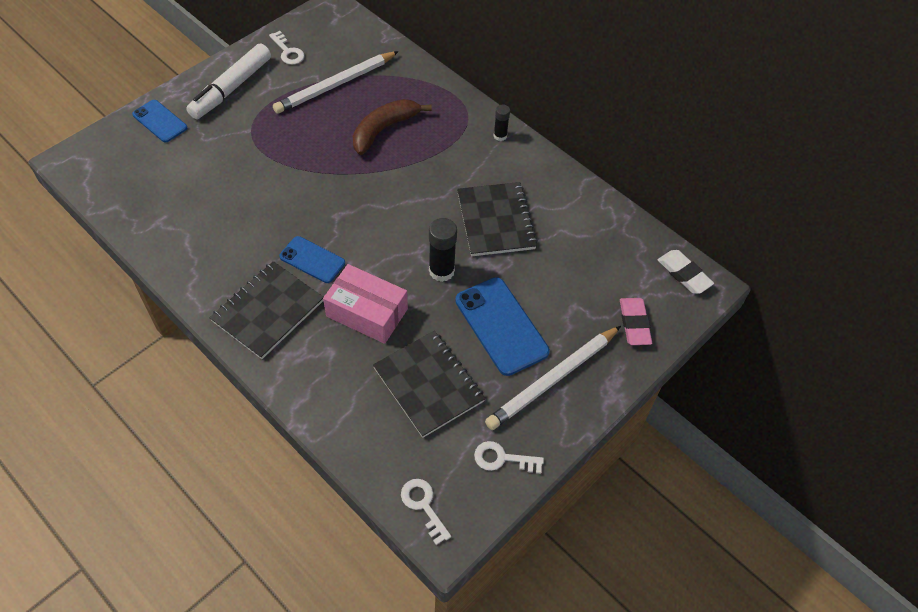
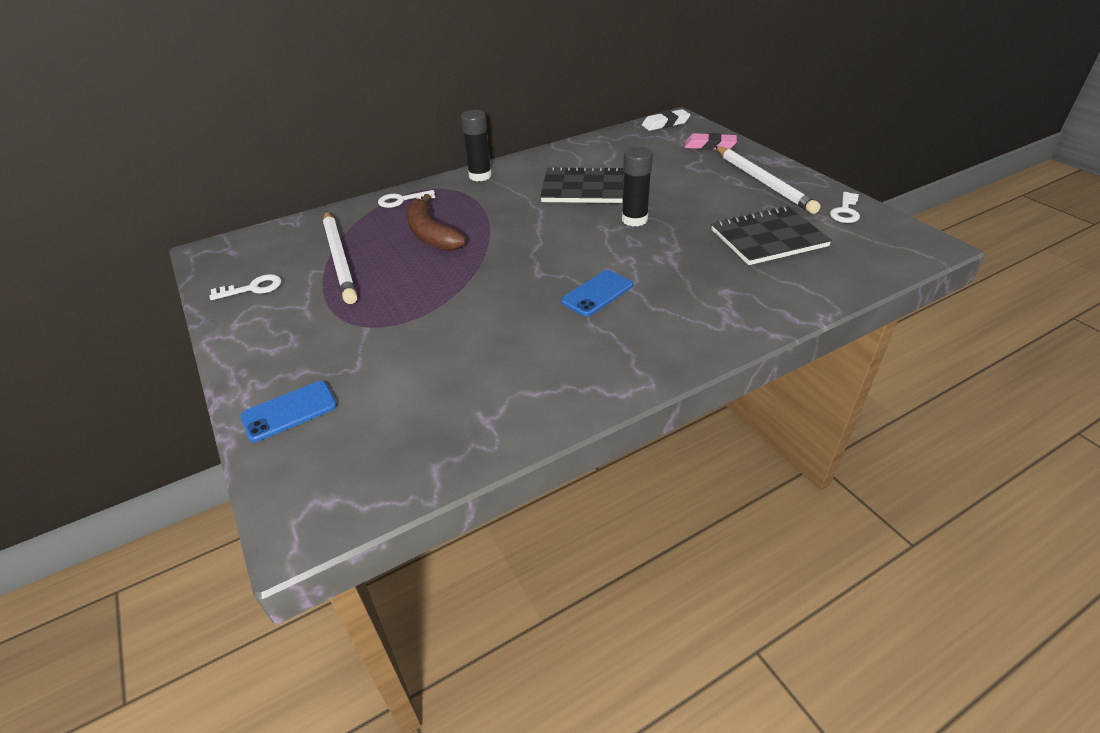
camera: 70 degrees left, 15 degrees down
white marker [186,43,271,119] -> none
black notebook [210,261,323,359] -> none
pink box [323,264,408,344] -> none
white key [401,479,451,545] -> white key moved to [378,190,435,208]
blue phone [455,277,550,376] -> none
black glue stick [494,104,510,141] -> black glue stick [461,110,492,181], size x1.70

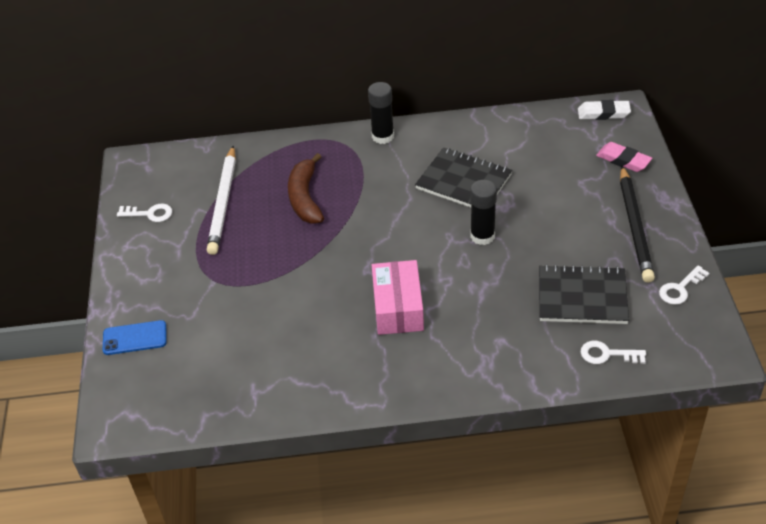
camera: 25 degrees right, 5 degrees up
white key [378,190,435,208] -> white key moved to [581,341,646,364]
blue phone [561,270,633,317] -> pink box [372,260,424,335]
white pencil [715,146,821,214] -> black pencil [620,166,655,283]

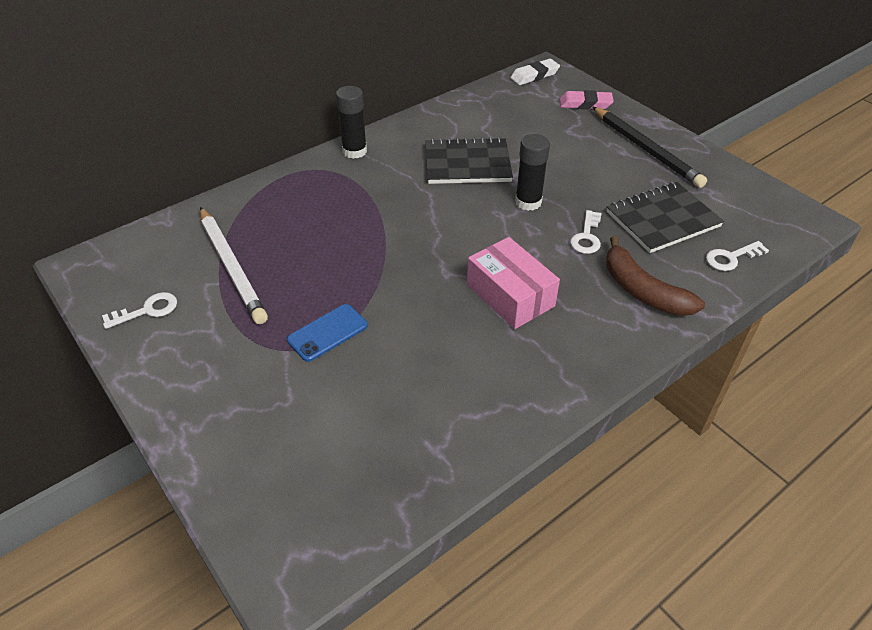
camera: 35 degrees left, 0 degrees up
blue phone [103,320,167,355] -> blue phone moved to [287,304,368,362]
brown banana [288,153,324,224] -> brown banana moved to [606,236,705,316]
white key [659,265,709,305] -> white key moved to [570,210,601,254]

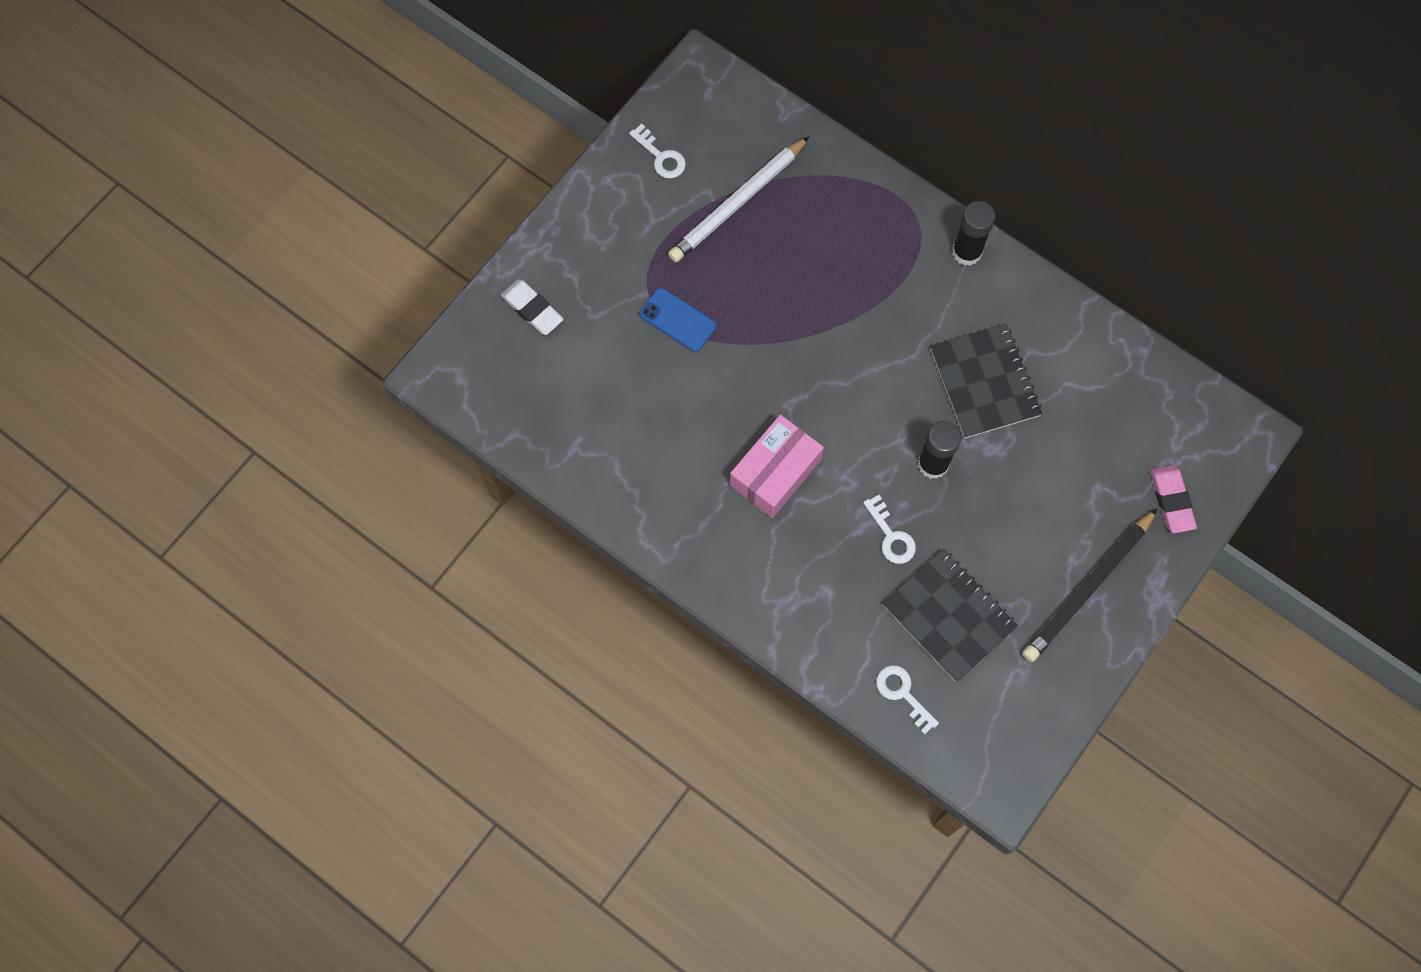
camera: 75 degrees right, 25 degrees up
white eraser [510,59,560,85] -> white eraser moved to [501,279,563,335]
white key [570,210,601,254] -> white key turned 120 degrees counterclockwise [863,495,916,564]
brown banana [606,236,705,316] -> none

